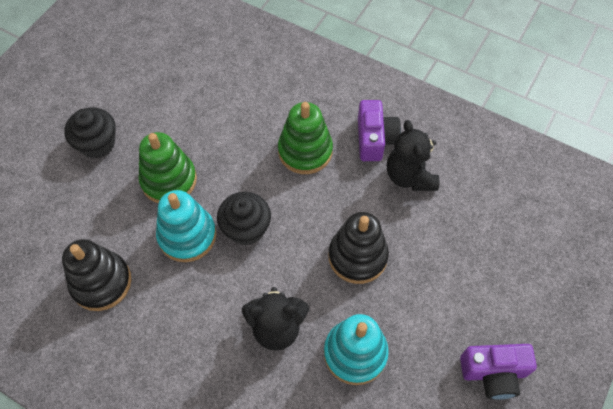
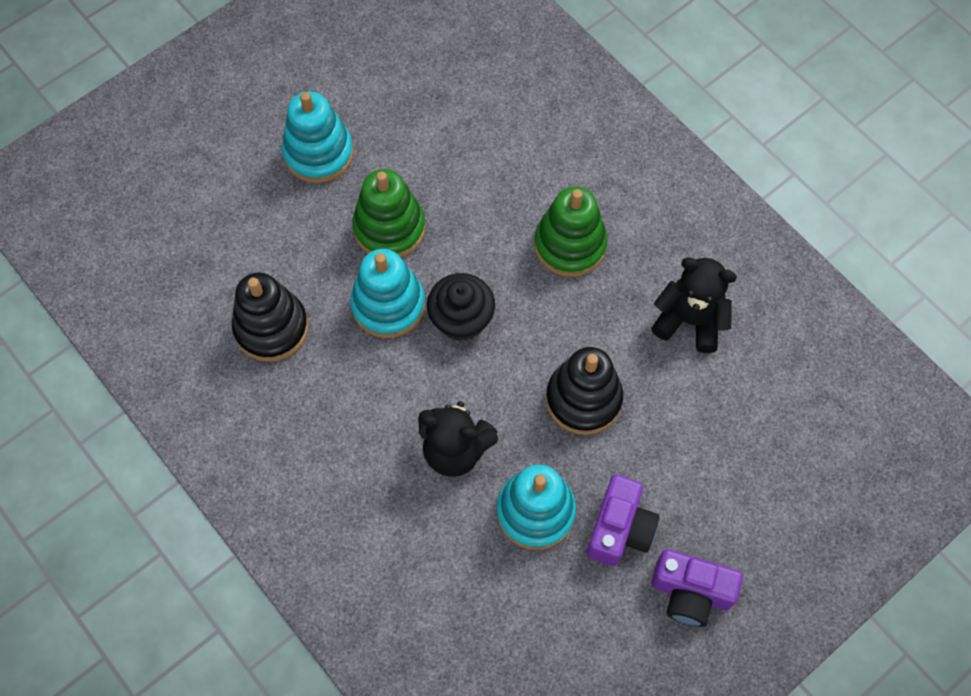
camera: 20 degrees right, 5 degrees up
black cupcake [64,107,116,158] -> turquoise stacking toy [282,91,354,183]
purple camera [358,100,401,161] -> purple camera moved to [587,475,660,566]
black teddy bear [387,120,440,191] -> black teddy bear turned 105 degrees clockwise [651,258,737,353]

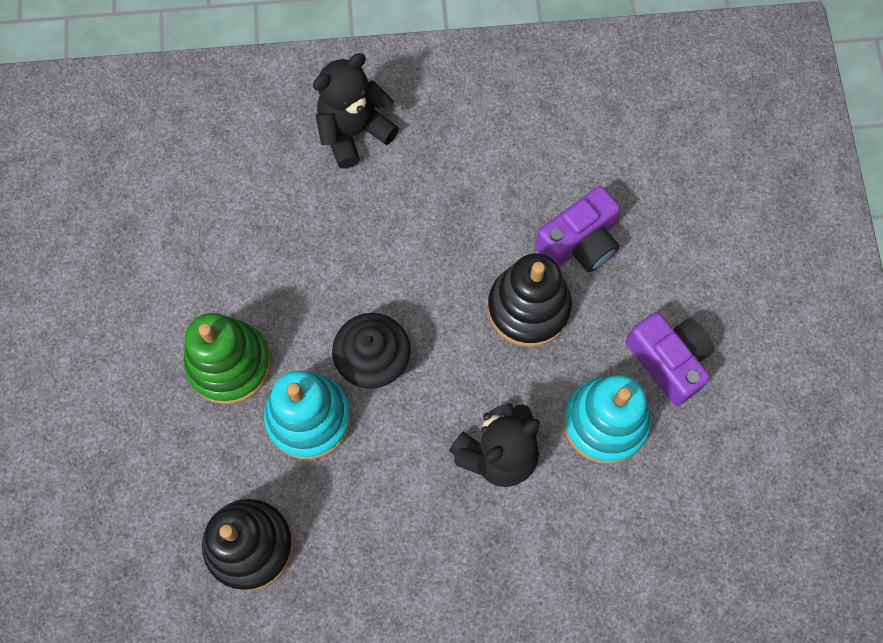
camera: 55 degrees left, 5 degrees up
turquoise stacking toy [282,91,354,183] -> none
green stacking toy [534,186,608,277] -> none
black teddy bear [651,258,737,353] -> black teddy bear moved to [313,53,399,169]
purple camera [652,549,743,627] -> purple camera moved to [535,186,620,272]

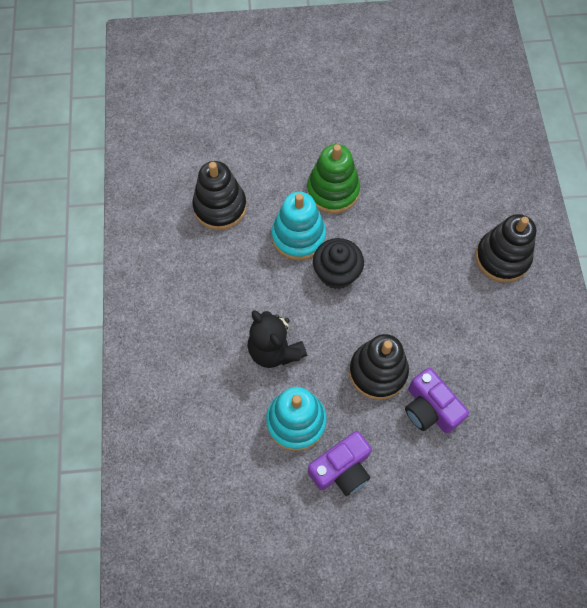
camera: 90 degrees right, 5 degrees down
black teddy bear [313,53,399,169] -> black stacking toy [475,214,536,282]

